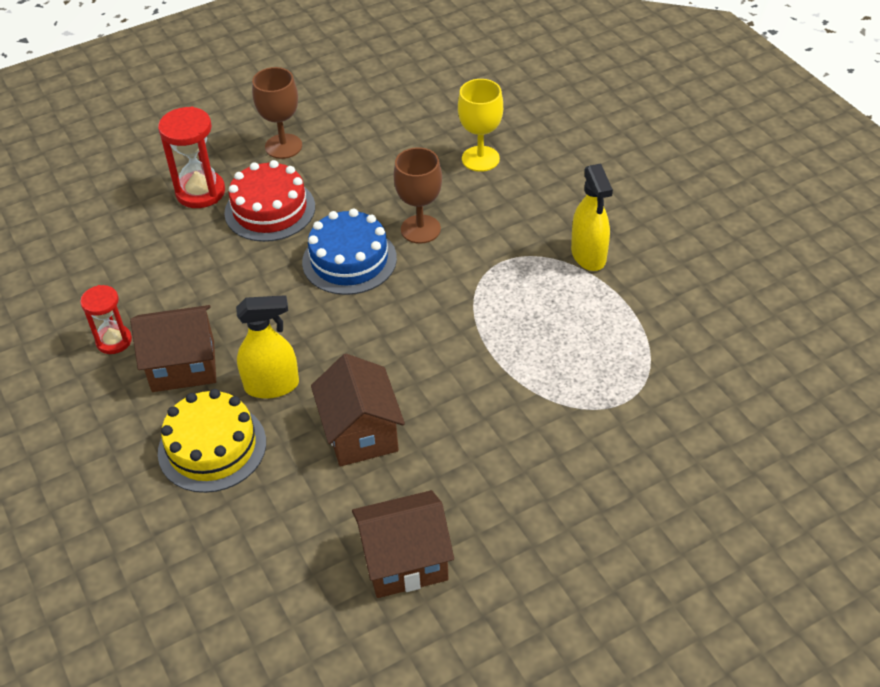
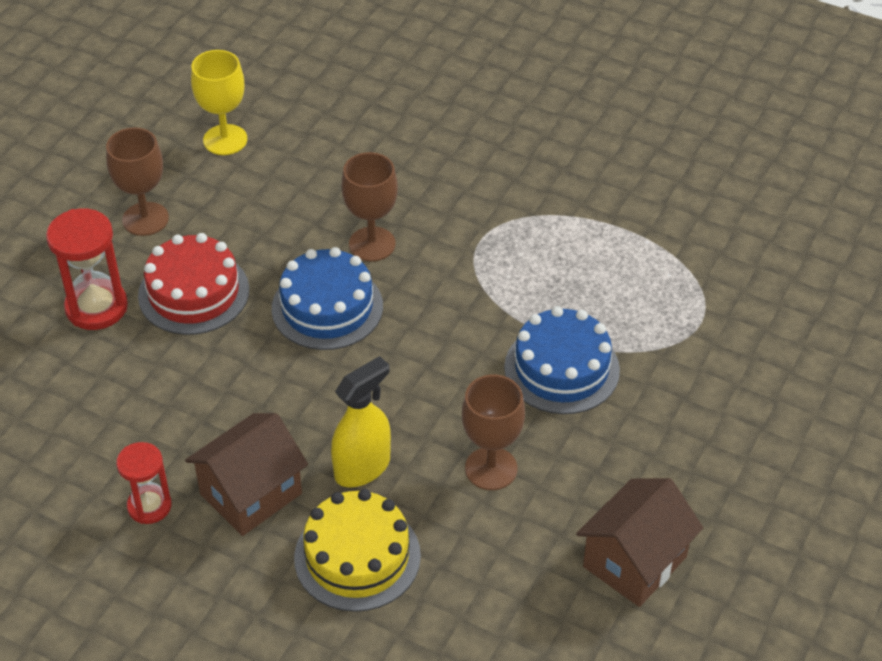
camera: 35 degrees left, 0 degrees up
brown house [311,354,405,466] -> brown goblet [462,375,525,490]
yellow goblet [458,79,503,172] -> yellow goblet moved to [191,50,247,155]
yellow spray bottle [571,164,613,271] -> none
none -> blue cake [504,306,620,414]

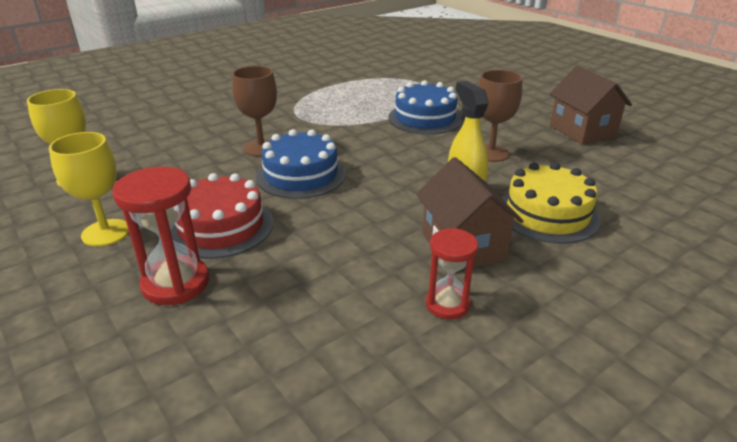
camera: 65 degrees left, 15 degrees down
brown goblet [106,127,169,236] -> yellow goblet [49,132,129,247]

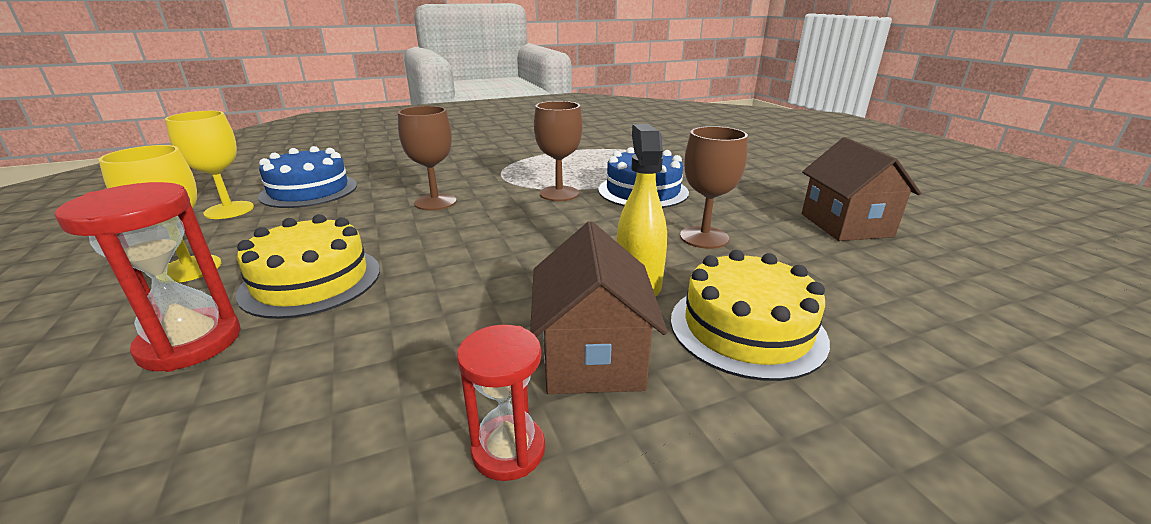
camera: 15 degrees right, 5 degrees down
red cake [170,173,273,259] -> yellow cake [236,214,380,319]
blue cake [256,129,346,199] -> blue cake moved to [258,146,357,208]
none -> brown goblet [534,101,583,201]

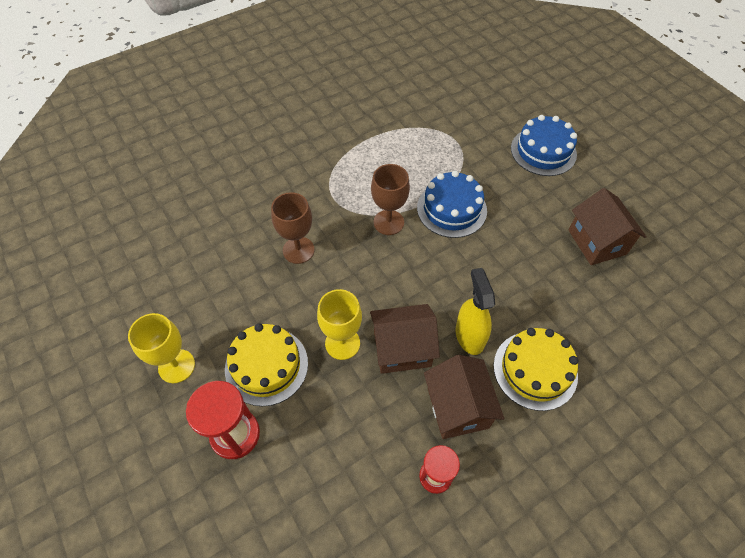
camera: 10 degrees left, 30 degrees up
yellow goblet [165,111,254,219] -> yellow goblet moved to [317,289,362,360]
blue cake [258,146,357,208] -> blue cake moved to [511,115,577,176]
brown goblet [680,126,748,249] -> none
none -> brown house [370,304,440,374]

